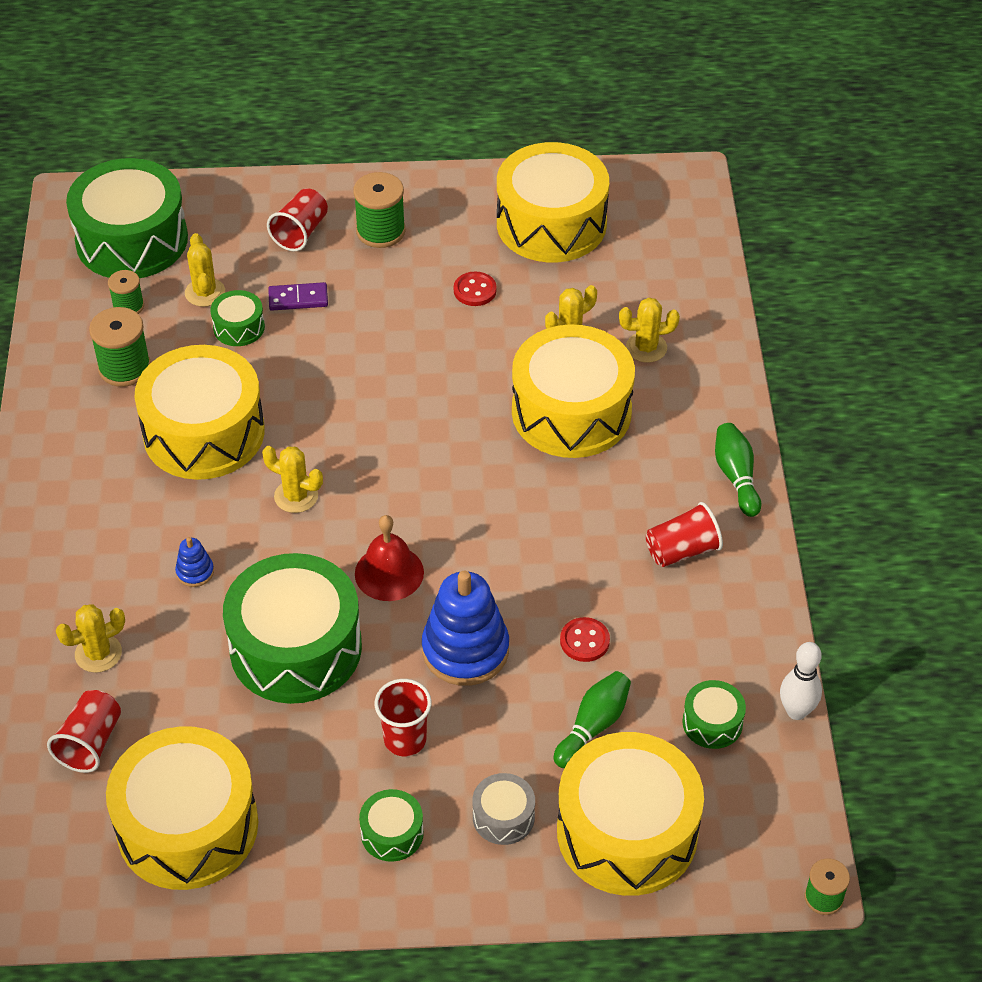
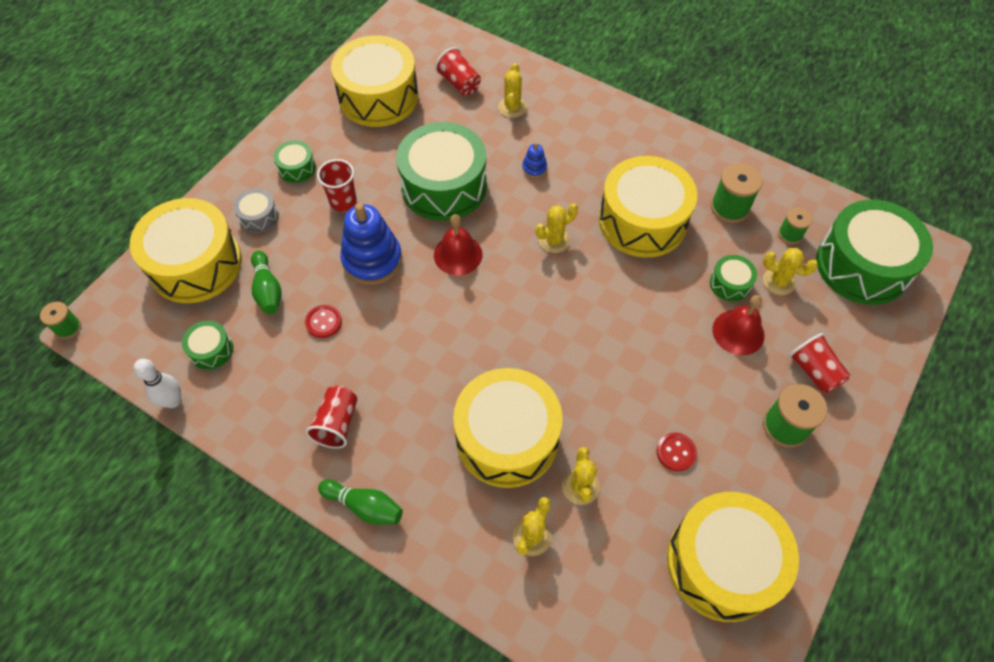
camera: 125 degrees right, 10 degrees up
purple domino [268,282,328,311] -> red bell [712,295,765,356]

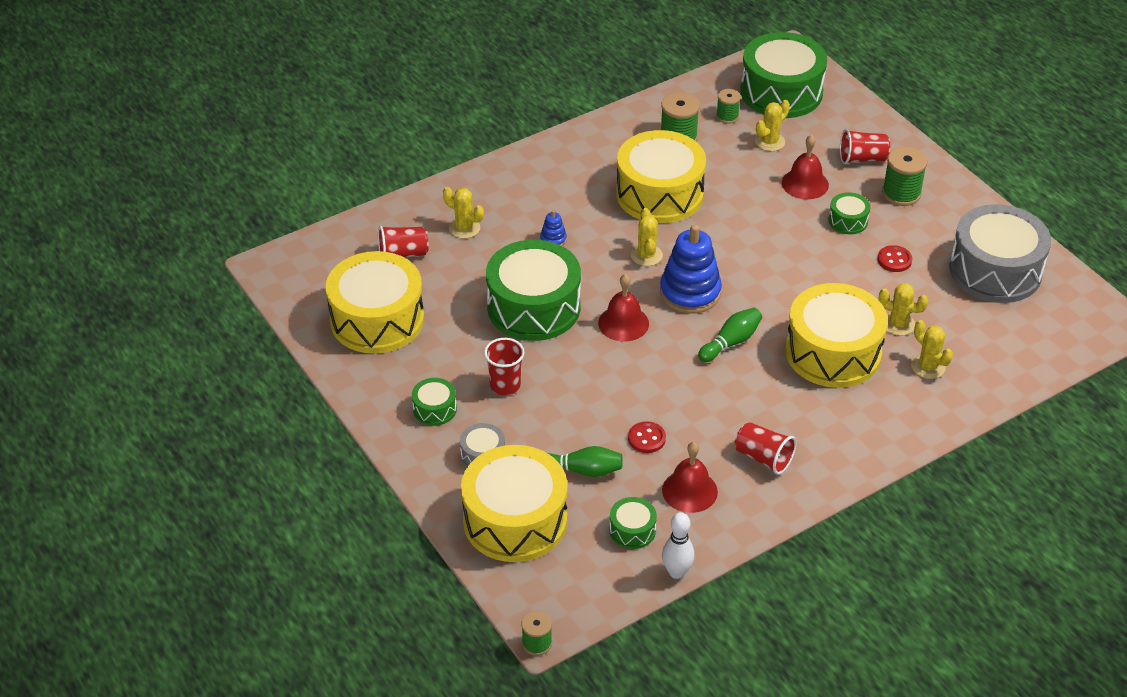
camera: 65 degrees left, 15 degrees down
green bowling pin [318,479,403,525] -> green bowling pin moved to [698,308,762,362]
blue stacking toy [340,203,402,285] -> blue stacking toy moved to [660,224,722,313]
yellow drum [667,492,799,622] -> grey drum [949,204,1051,303]
green drum [710,255,757,302] -> green drum moved to [828,192,871,234]
none -> red bell [662,442,718,513]

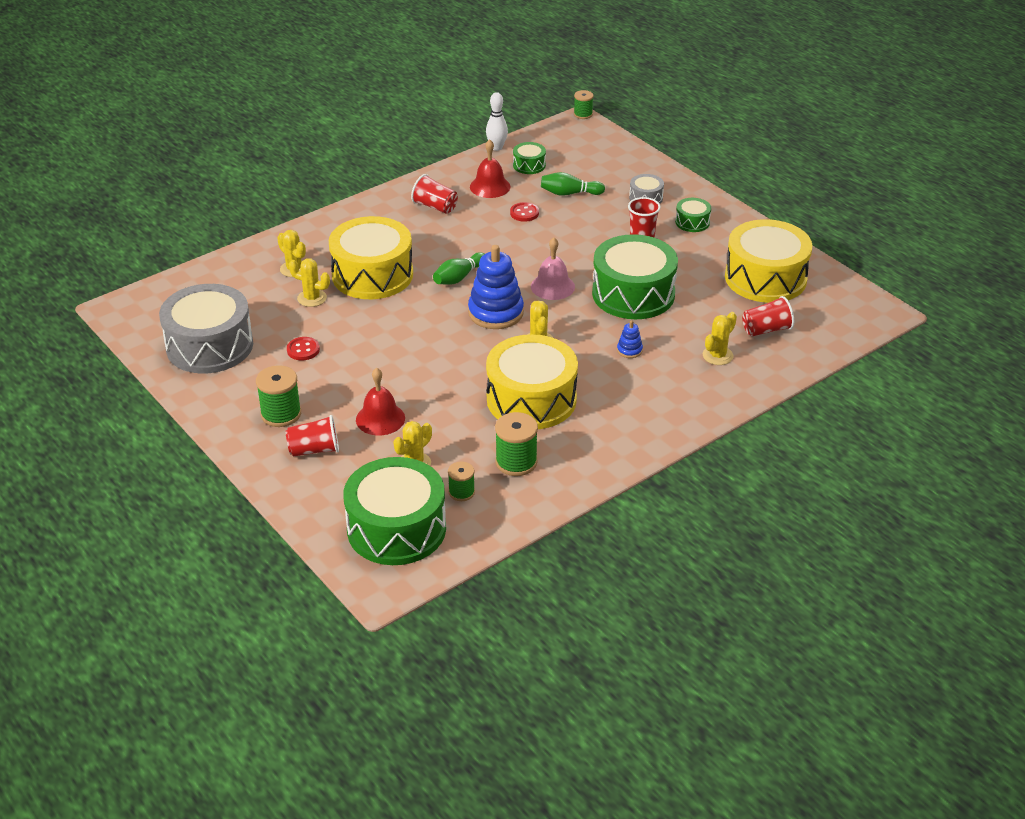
camera: 175 degrees right, 5 degrees down
yellow cactus [443,187,484,239] -> yellow cactus turned 75 degrees counterclockwise [703,312,737,365]
yellow drum [461,445,567,562] -> none
red bell [598,274,649,342] -> pink bell [531,237,575,300]
green drum [828,192,871,234] -> none

